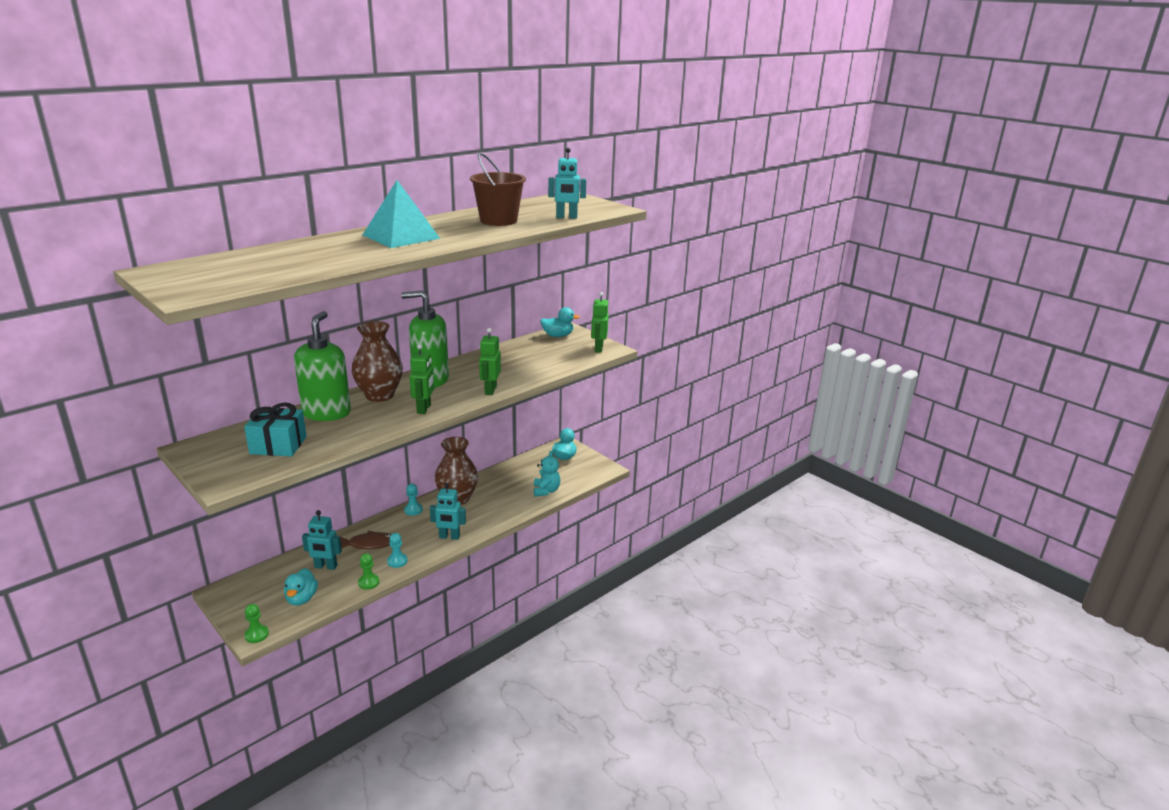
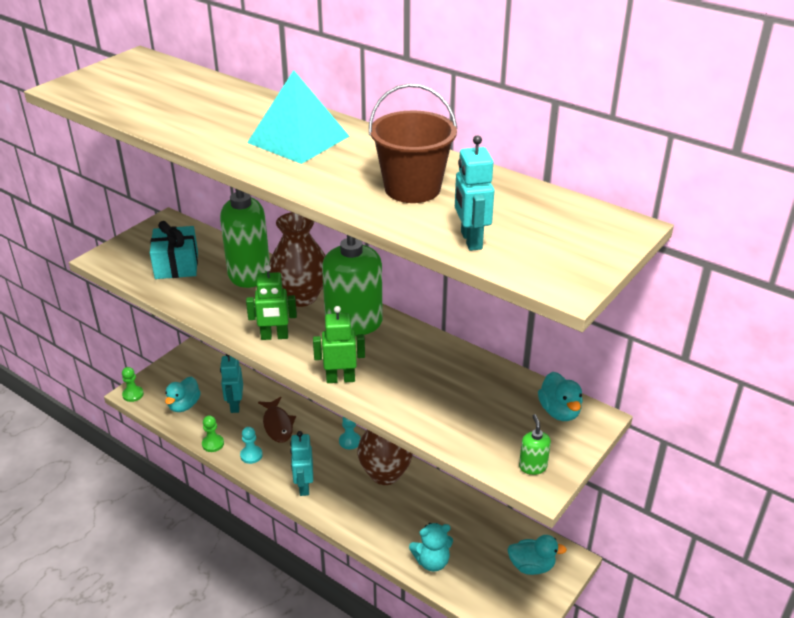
camera: 80 degrees right, 10 degrees up
turquoise duck [284,568,318,606] -> turquoise duck turned 60 degrees counterclockwise [165,376,201,412]
green robot [591,292,609,353] -> green soap dispenser [519,414,551,475]

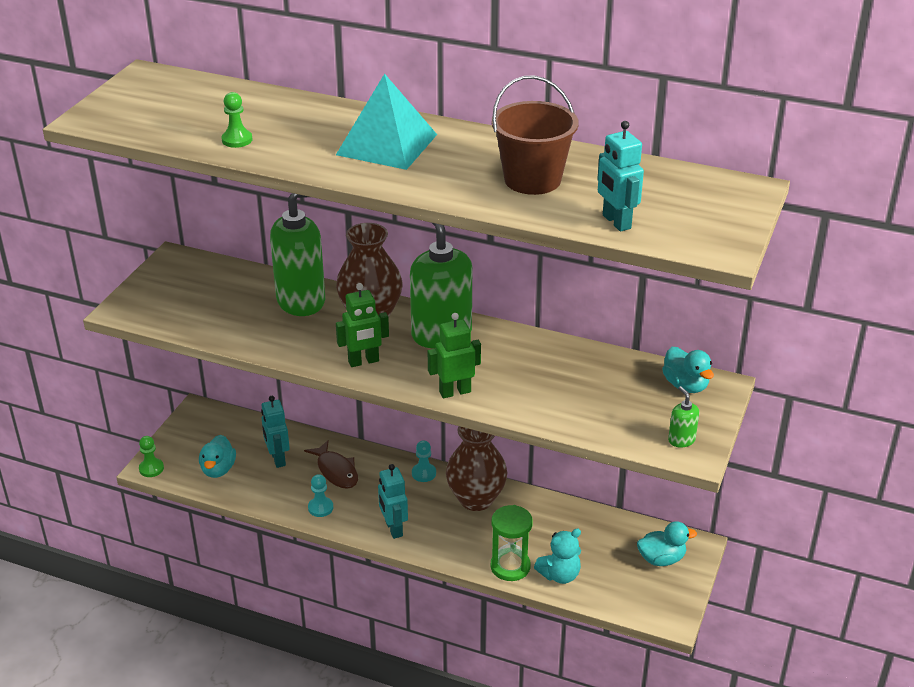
camera: 15 degrees left, 0 degrees up
turquoise gift [150,221,198,279] -> none
green pawn [202,415,224,452] -> green pawn moved to [221,92,252,148]
none -> green hourglass [491,505,533,581]

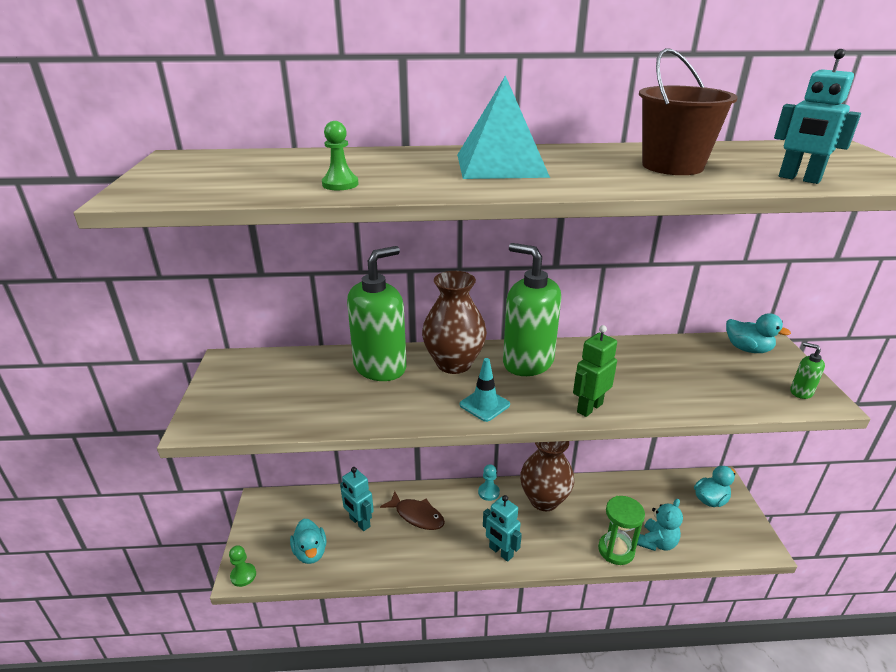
camera: 25 degrees left, 5 degrees down
turquoise pawn [308,474,333,517] -> none
green robot [336,283,389,367] -> turquoise traffic cone [459,358,510,422]

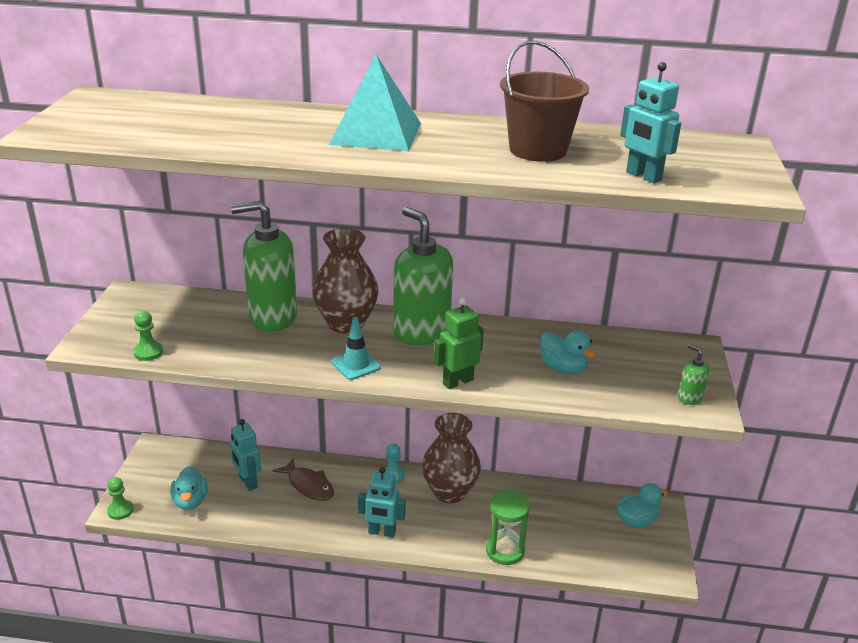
camera: 10 degrees right, 0 degrees up
green pawn [322,121,358,190] -> green pawn moved to [133,311,163,361]
green soap dispenser [347,246,407,381] -> green soap dispenser turned 150 degrees counterclockwise [231,201,297,332]
turquoise robot [483,495,522,562] -> turquoise robot turned 45 degrees counterclockwise [358,467,406,537]
turquoise teddy bear [637,499,683,551] -> none
turquoise duck [726,313,791,353] -> turquoise duck moved to [540,330,596,374]

